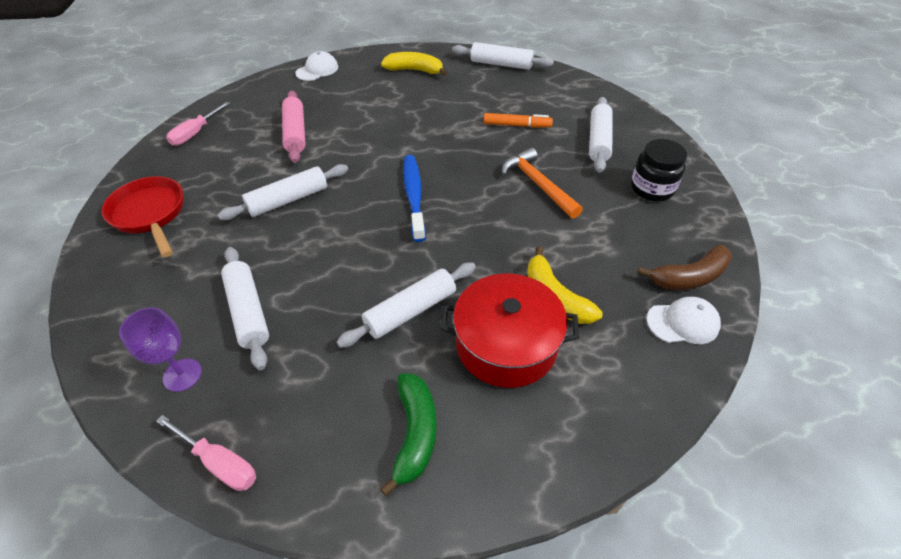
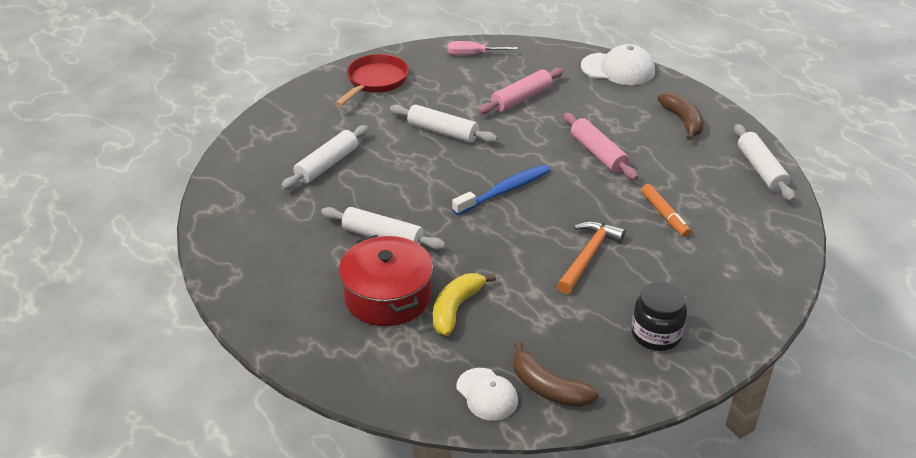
camera: 60 degrees right, 10 degrees down
purple goblet [119,308,202,392] -> none
pink screwdriver [156,415,256,491] -> none
white cap [295,51,338,81] -> white cap [581,44,655,85], size x1.55
green banana [380,373,437,496] -> none
yellow banana [381,52,448,76] -> brown banana [658,92,704,140]
white rolling pin [589,97,613,173] -> none
none -> pink rolling pin [563,113,638,180]

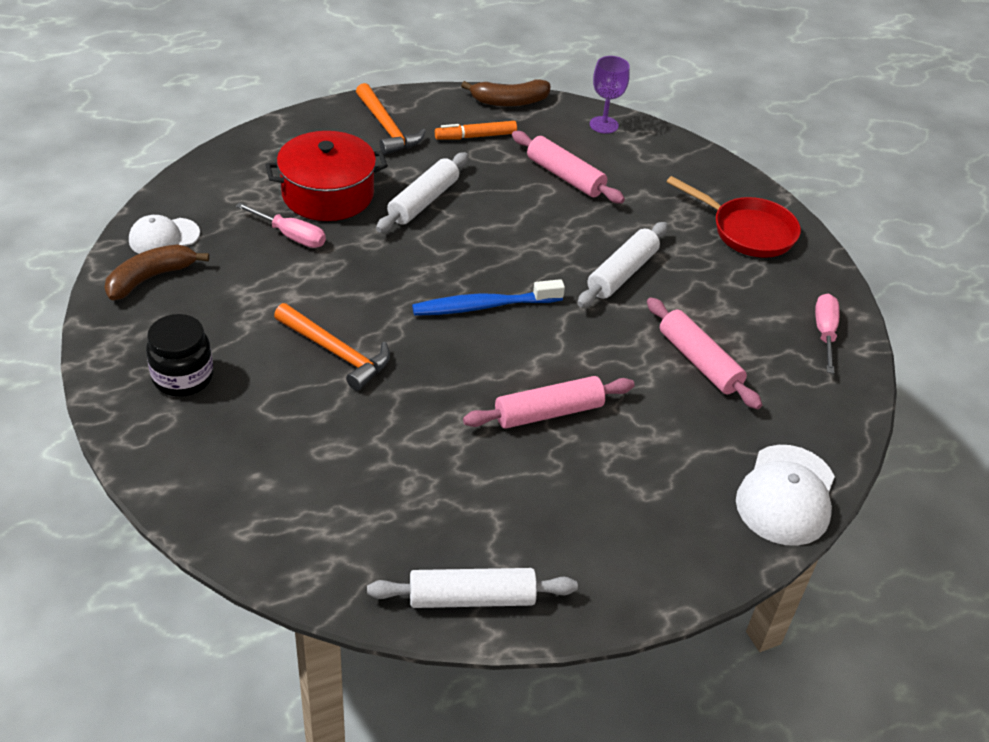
camera: 95 degrees right, 5 degrees up
white rolling pin [281,125,368,190] -> pink rolling pin [512,131,625,204]
yellow banana [433,273,496,336] -> pink screwdriver [236,202,326,248]
blue toothbrush [452,164,551,215] -> blue toothbrush turned 105 degrees clockwise [412,279,565,316]
orange marker [641,184,691,237] -> orange marker moved to [435,121,517,140]
brown banana [658,92,704,140] -> brown banana moved to [461,80,550,107]
none -> orange hammer [356,83,426,155]
none -> purple goblet [590,56,630,134]

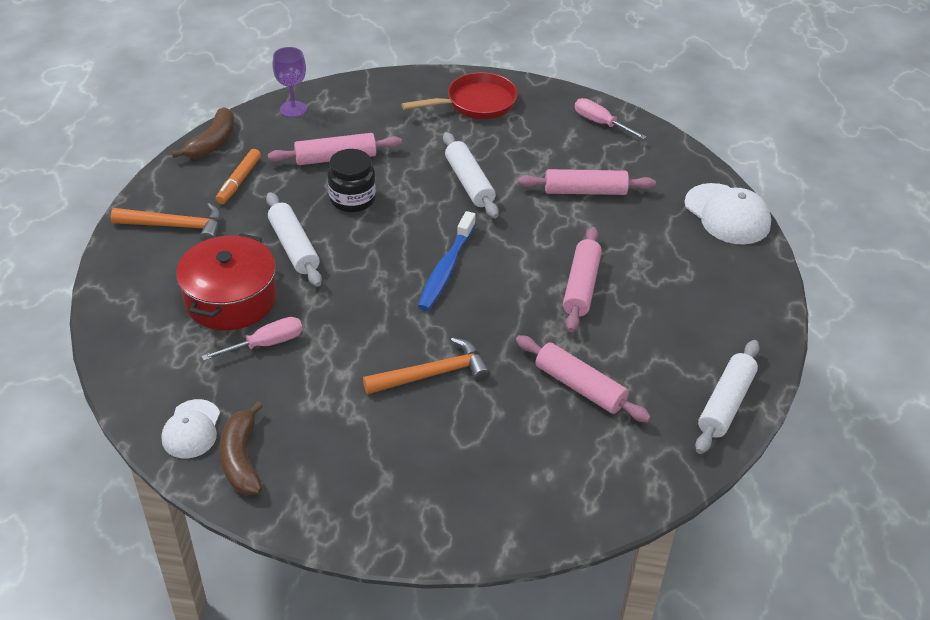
camera: 55 degrees left, 0 degrees up
black jar [146,314,213,397] -> black jar moved to [327,149,376,212]
none -> pink rolling pin [516,335,651,423]

